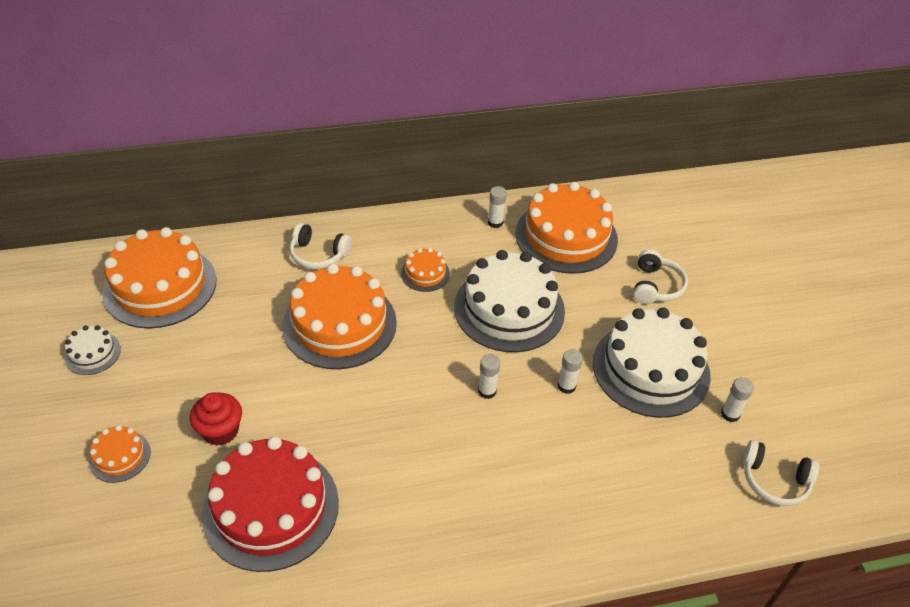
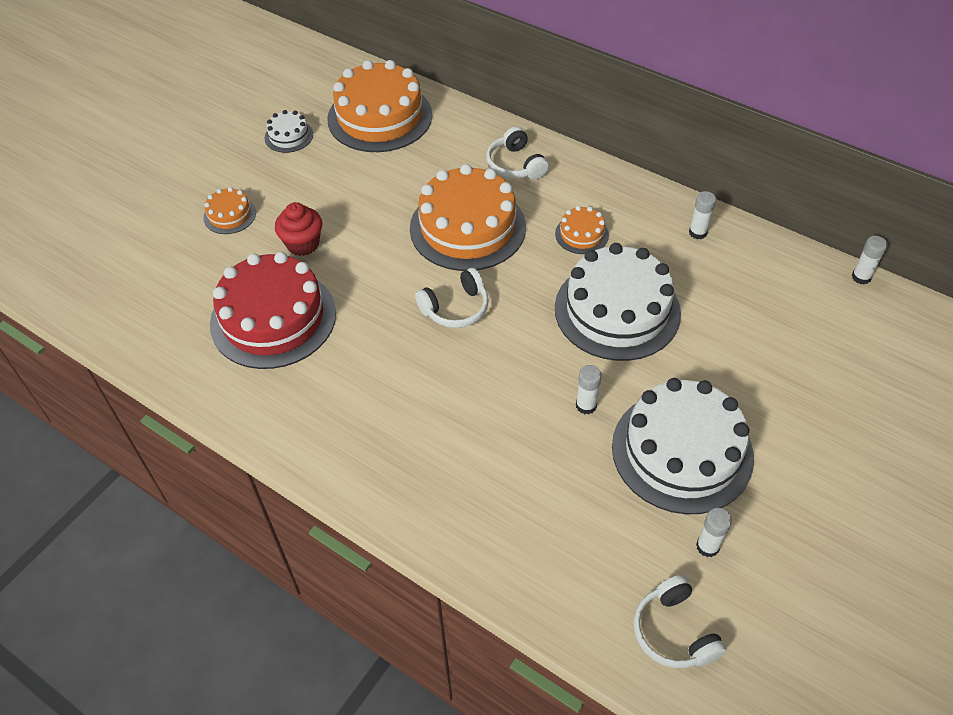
camera: 50 degrees right, 5 degrees up
white glue stick [478,354,500,399] -> white glue stick moved to [851,236,888,285]
orange cake [515,182,618,274] -> none
white headphones [633,249,688,304] -> white headphones moved to [415,268,489,328]

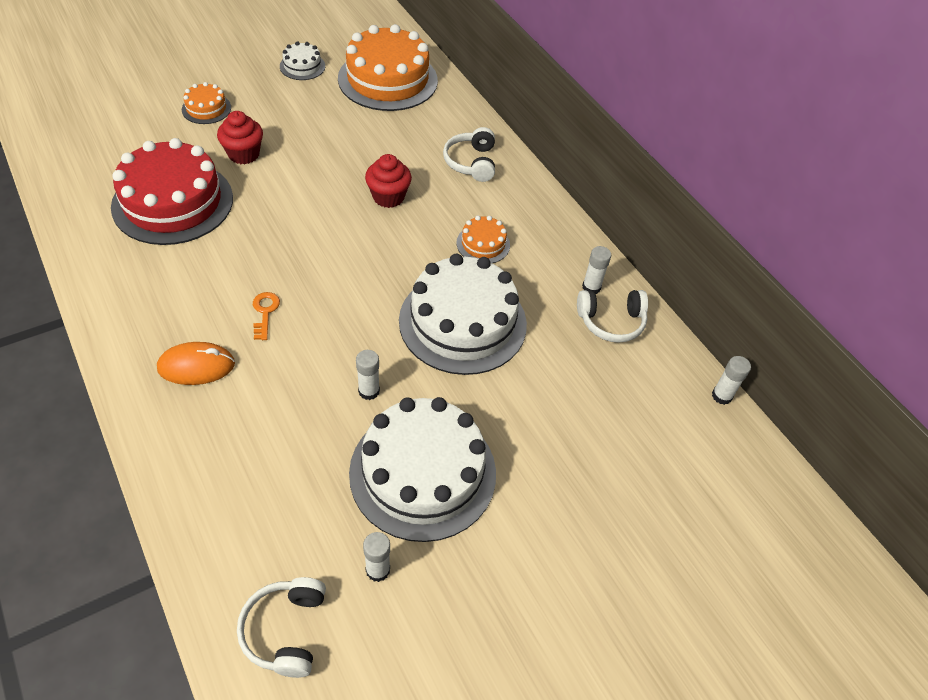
camera: 20 degrees right, 0 degrees up
orange cake [410,164,526,271] -> red cupcake [365,154,412,208]
white headphones [415,268,489,328] -> white headphones moved to [577,290,648,343]
none -> orange mouse [157,342,235,385]
none -> orange key [253,292,280,340]

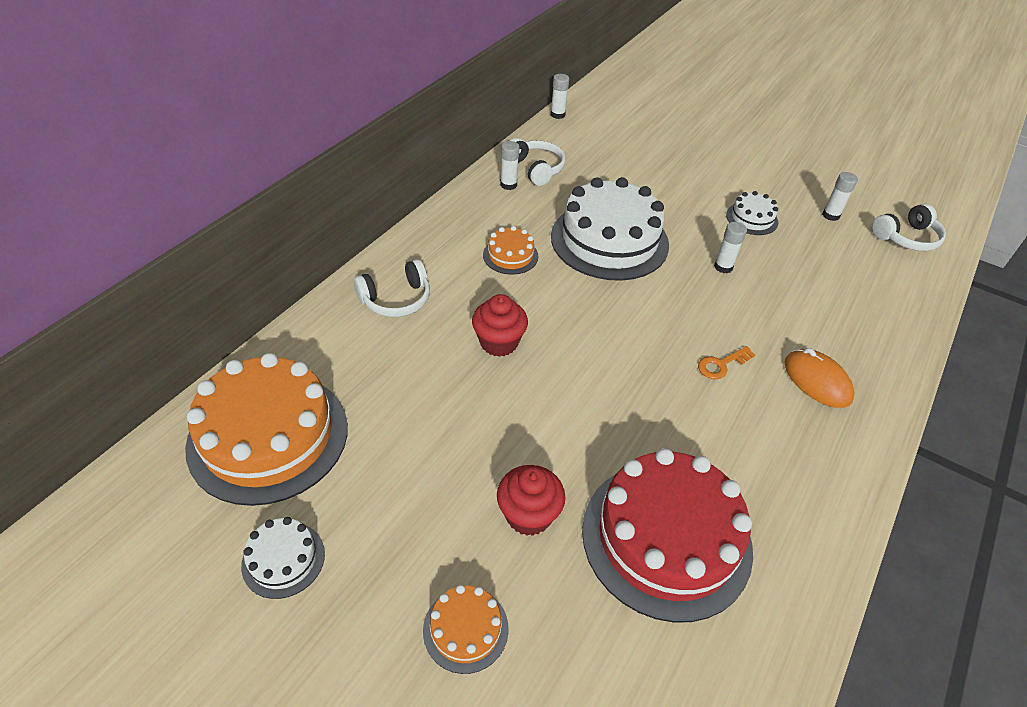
camera: 115 degrees left, 5 degrees down
white cake [349,397,496,542] -> white cake [726,191,778,235], size x0.46

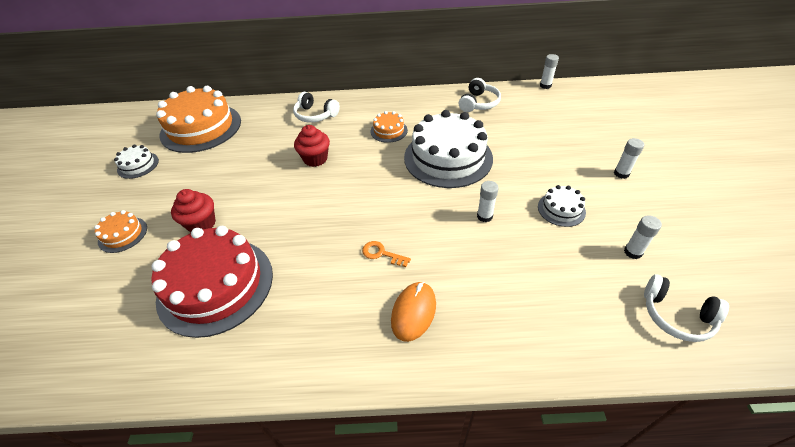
camera: 60 degrees right, 0 degrees up
white glue stick [500,141,519,190] -> white glue stick moved to [614,138,645,179]

